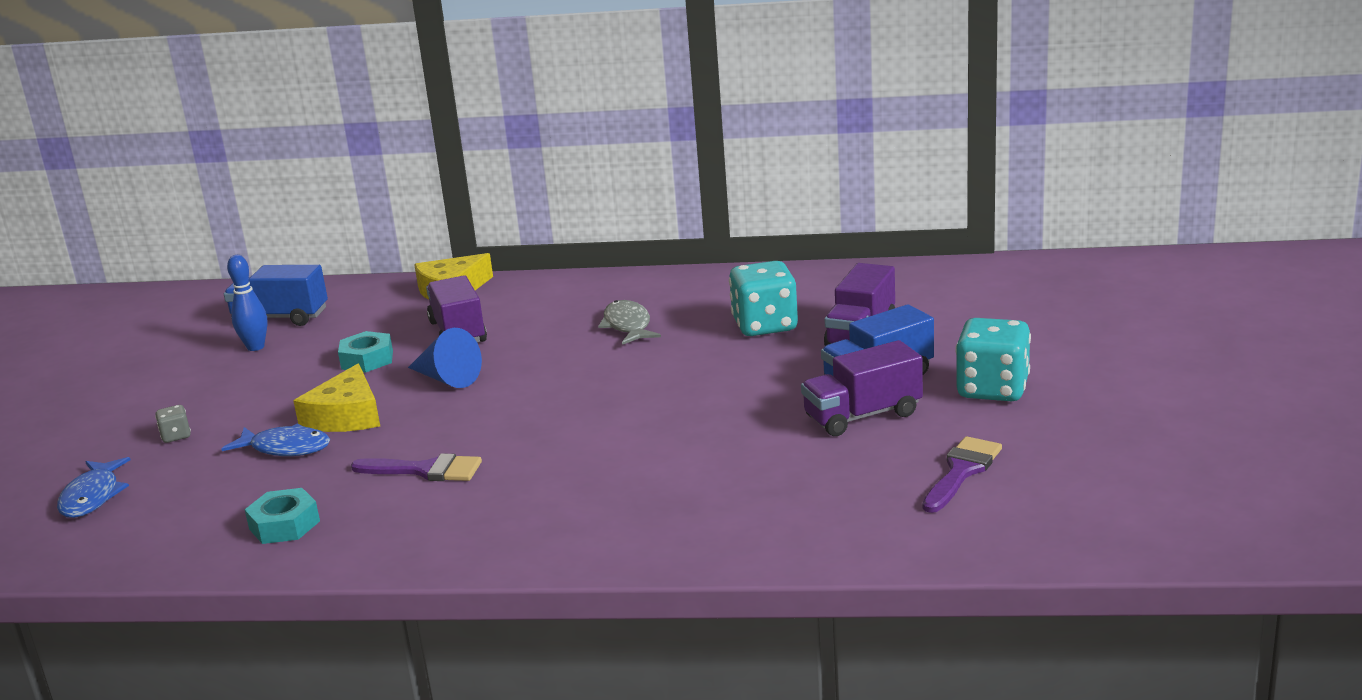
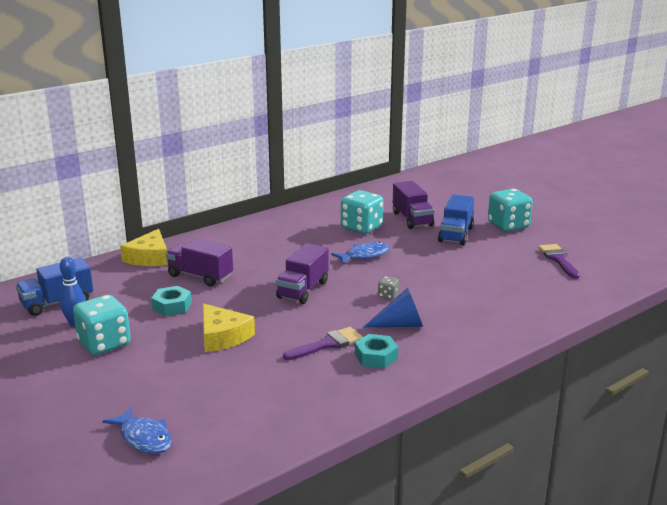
camera: 45 degrees left, 0 degrees up
grey dice [155,405,191,443] -> grey dice moved to [378,276,399,300]
blue fish [221,424,330,456] -> blue fish moved to [331,242,390,264]
turquoise nut [244,488,320,544] -> turquoise nut moved to [355,334,398,369]
blue cone [408,328,482,388] -> blue cone moved to [364,288,423,327]
grey fish [598,300,661,345] -> none
purple truck [801,340,923,436] -> purple truck moved to [276,243,329,304]
none -> turquoise dice [73,295,131,355]

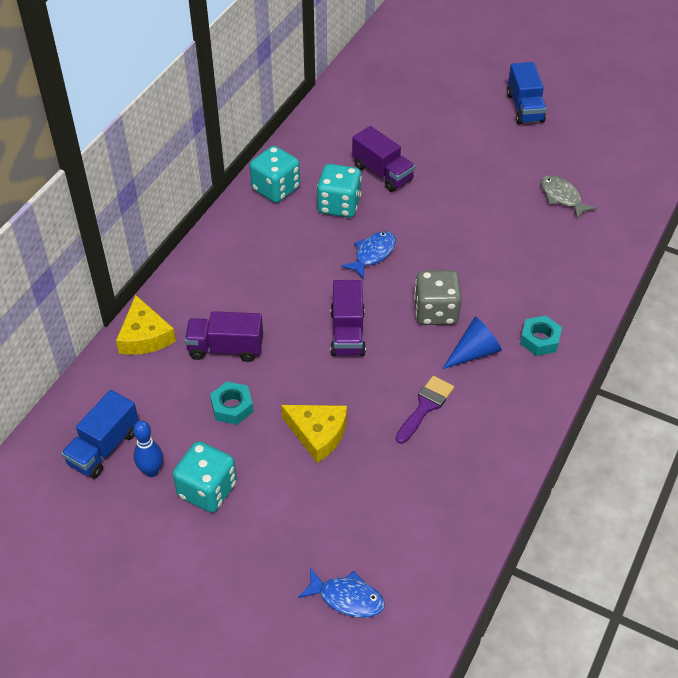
camera: 25 degrees left, 25 degrees up
turquoise nut [355,334,398,369] -> turquoise nut moved to [520,316,562,356]
grey dice [378,276,399,300] -> grey dice [414,270,462,325], size x2.26
blue truck [438,194,474,245] -> blue truck moved to [507,62,547,124]
turquoise dice [488,189,533,232] -> turquoise dice moved to [250,146,300,203]
purple brush [538,244,580,279] -> grey fish [541,175,597,219]

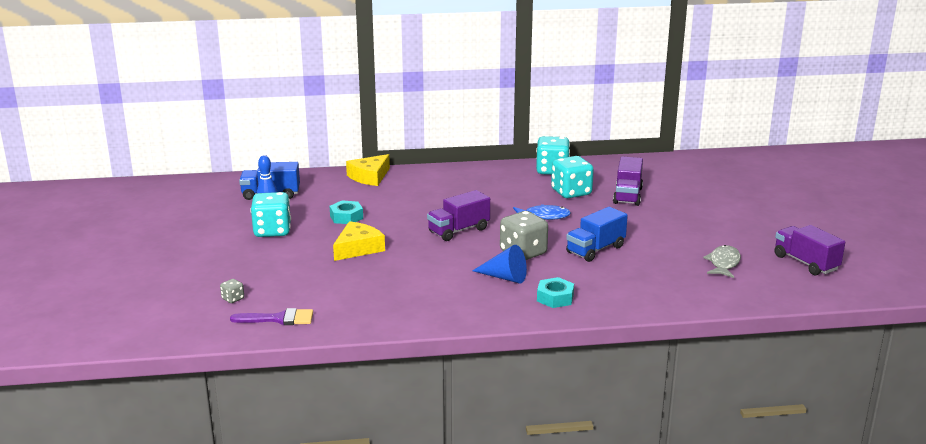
camera: 55 degrees right, 25 degrees down
purple truck [185,311,263,362] -> purple truck moved to [774,225,845,275]
yellow cheese [281,405,347,463] -> yellow cheese turned 135 degrees counterclockwise [333,221,385,261]
blue fish [298,568,385,618] -> grey dice [220,279,244,303]
purple brush [396,376,454,444] -> purple brush moved to [230,308,313,325]
blue truck [507,62,547,124] -> blue truck moved to [566,207,628,262]

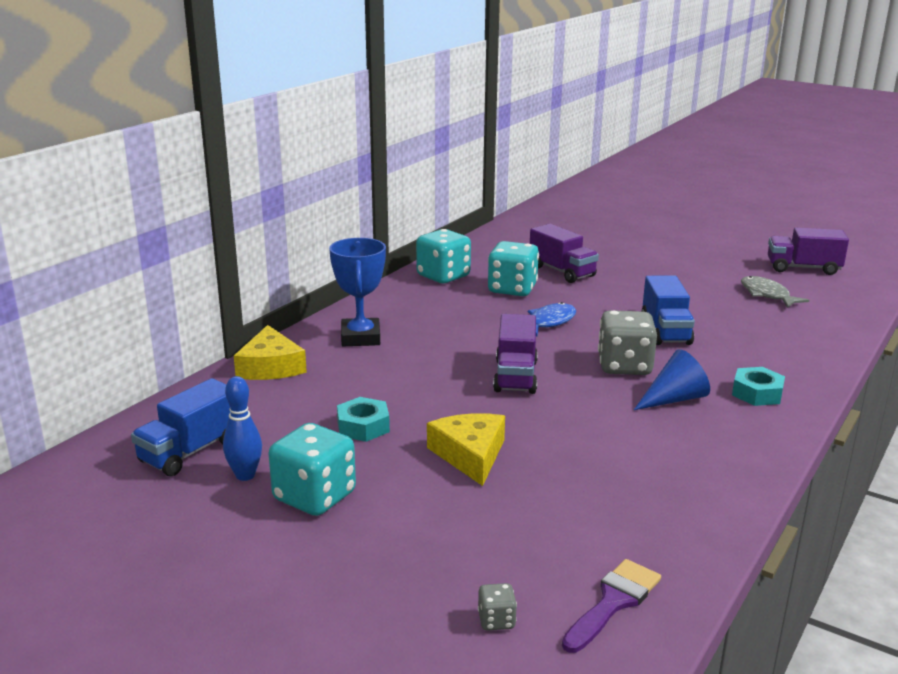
camera: 50 degrees left, 0 degrees up
none -> blue trophy [329,238,386,346]

